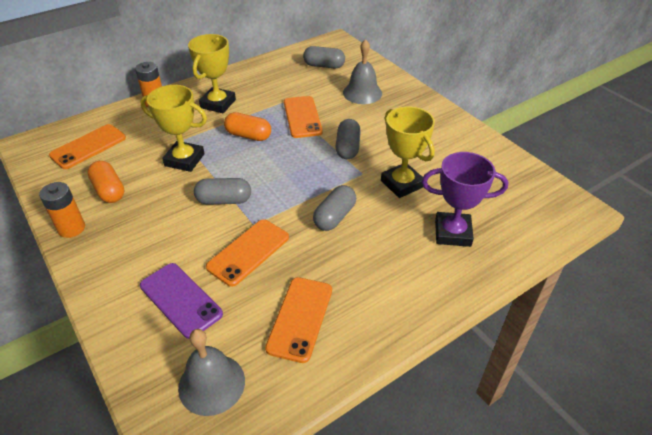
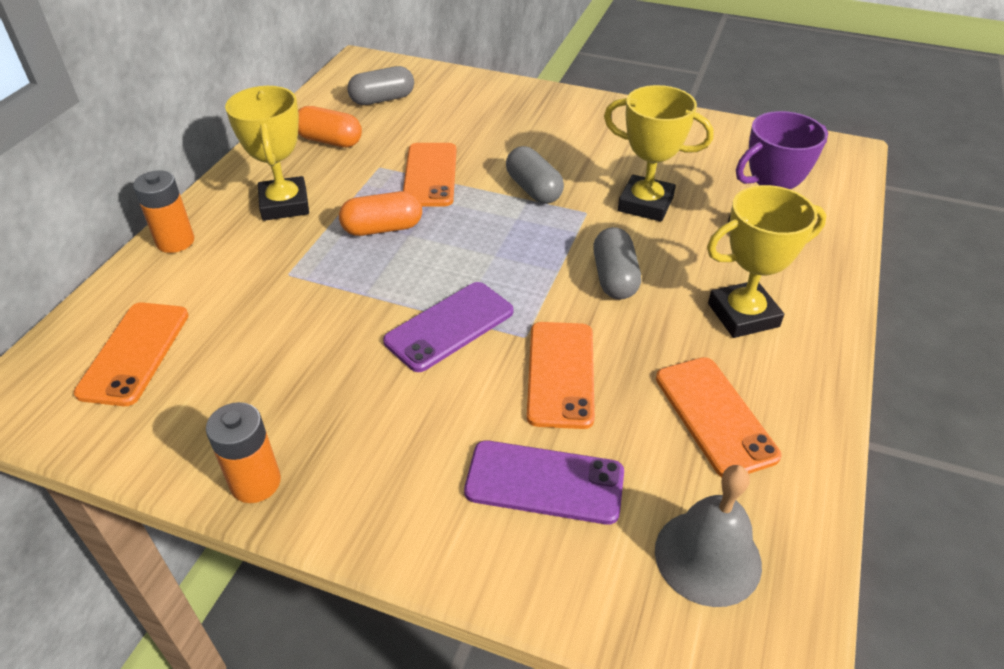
camera: 35 degrees left, 0 degrees up
orange capsule [87,161,124,203] -> orange capsule moved to [298,106,362,147]
yellow trophy [140,85,207,172] -> yellow trophy moved to [707,185,827,338]
grey capsule [194,178,251,205] -> purple phone [383,282,513,372]
orange phone [284,96,323,138] -> orange phone turned 45 degrees clockwise [403,143,456,206]
grey bell [343,39,382,104] -> none

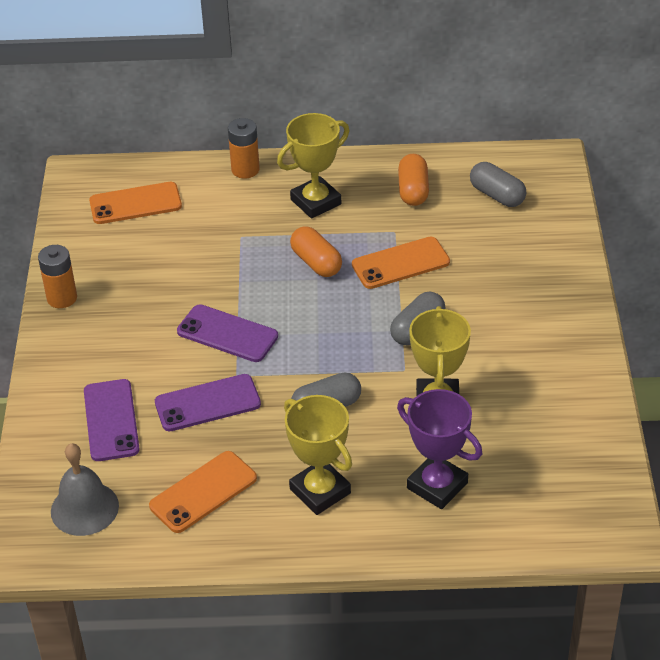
camera: 70 degrees right, 0 degrees up
orange phone [527,322,595,429] -> purple phone [155,374,261,431]

